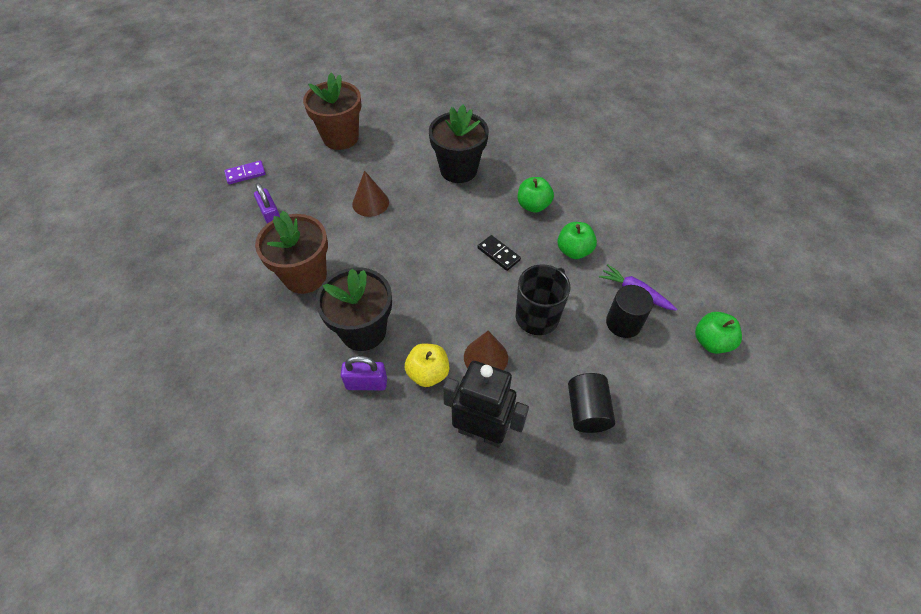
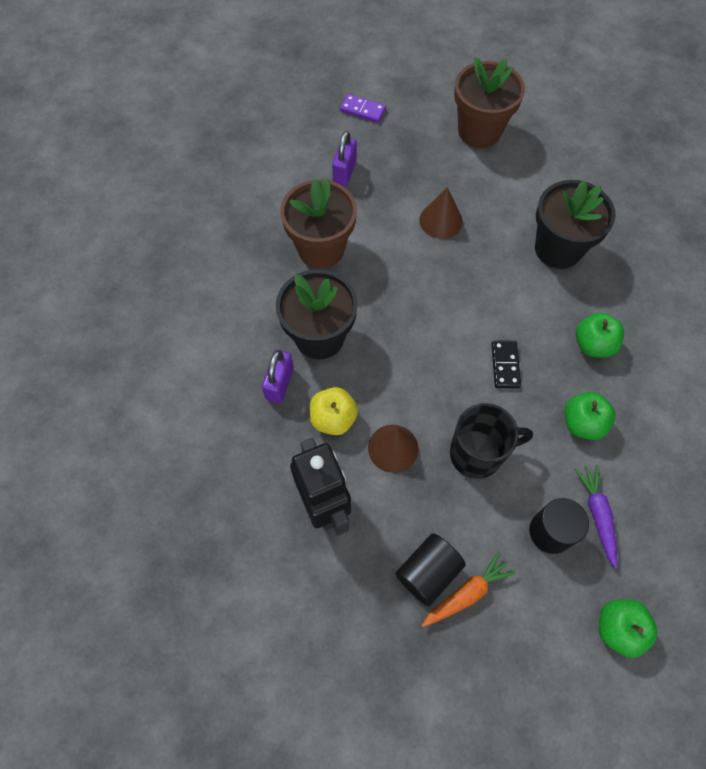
camera: 45 degrees right, 10 degrees up
purple padlock [341,356,387,390] -> purple padlock turned 60 degrees clockwise [262,350,294,403]
none -> orange carrot [422,552,516,627]

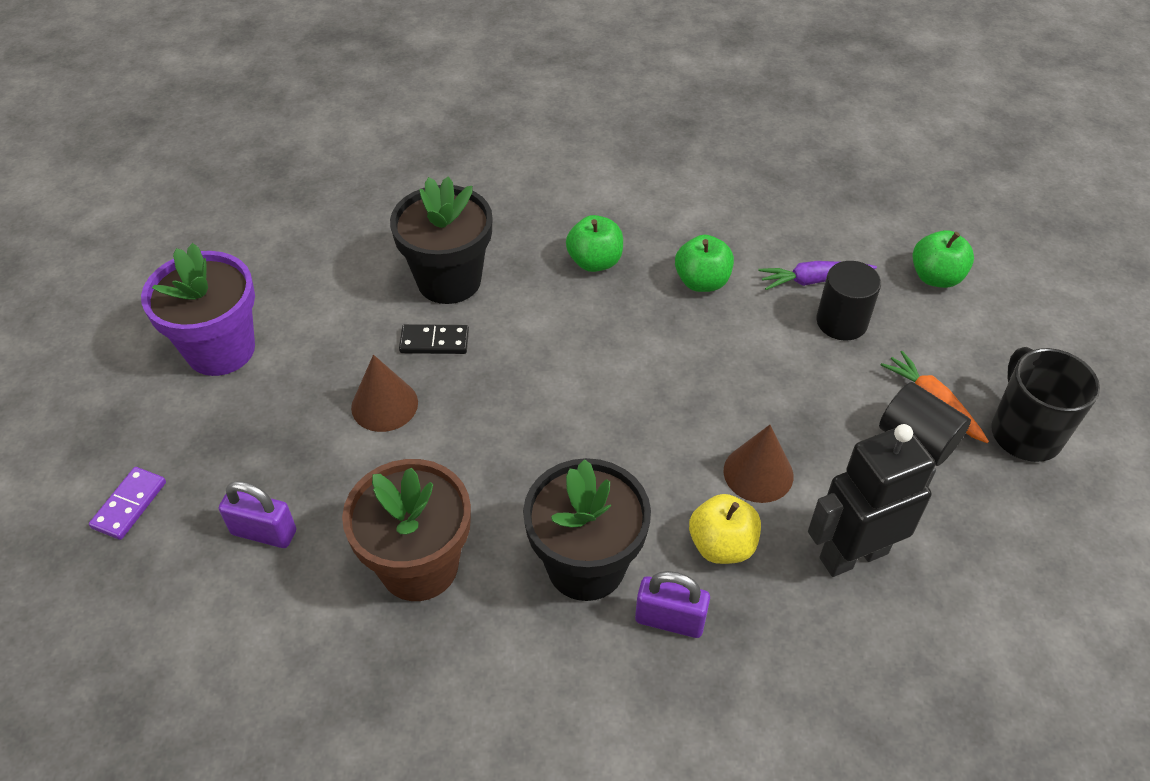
camera: 90 degrees left, 15 degrees down
black mug [450,403,533,479] -> black mug moved to [991,347,1100,462]
brown flower pot [454,57,525,148] -> purple flower pot [141,243,255,376]
black domino [491,340,521,388] -> black domino moved to [399,324,469,354]

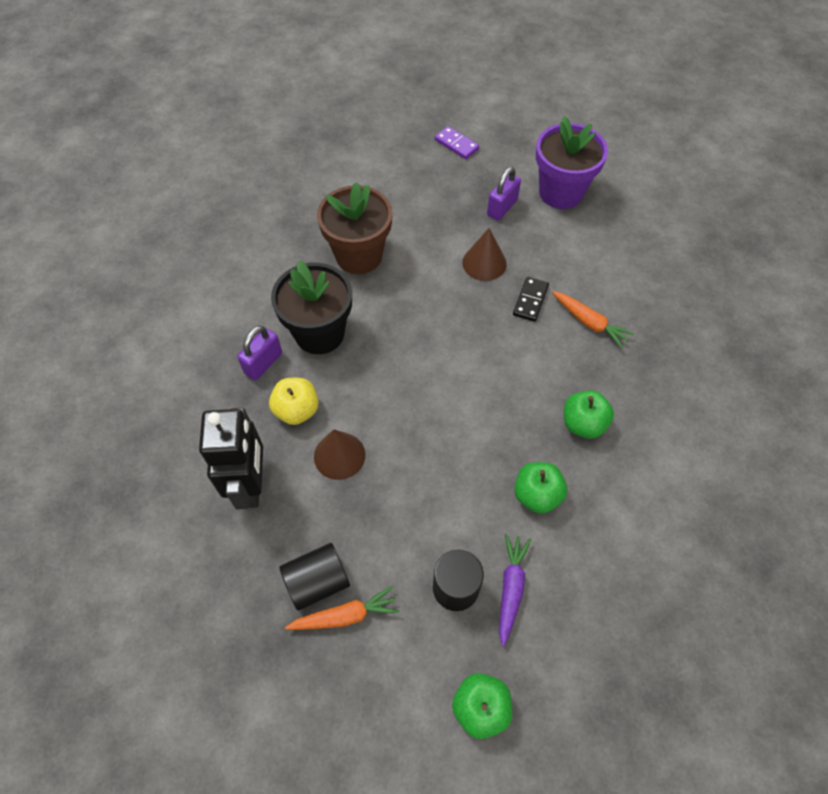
camera: 110 degrees right, 10 degrees up
purple padlock [219,481,296,548] -> purple padlock moved to [487,167,521,221]
black flower pot [390,176,492,304] -> orange carrot [552,291,634,348]
black mug [991,347,1100,462] -> none

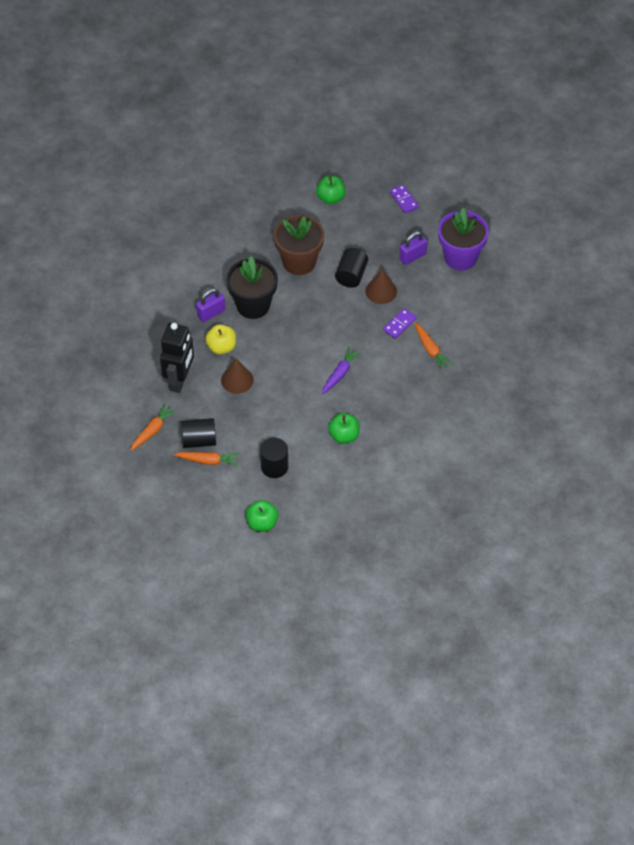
camera: 20 degrees right, 5 degrees down
purple carrot [499,534,531,647] -> purple carrot moved to [322,346,362,394]
black domino [513,277,549,322] -> purple domino [383,308,416,339]
green apple [564,390,614,439] -> green apple moved to [316,176,346,204]
none -> orange carrot [130,403,177,451]
none -> black cylinder [335,248,368,288]

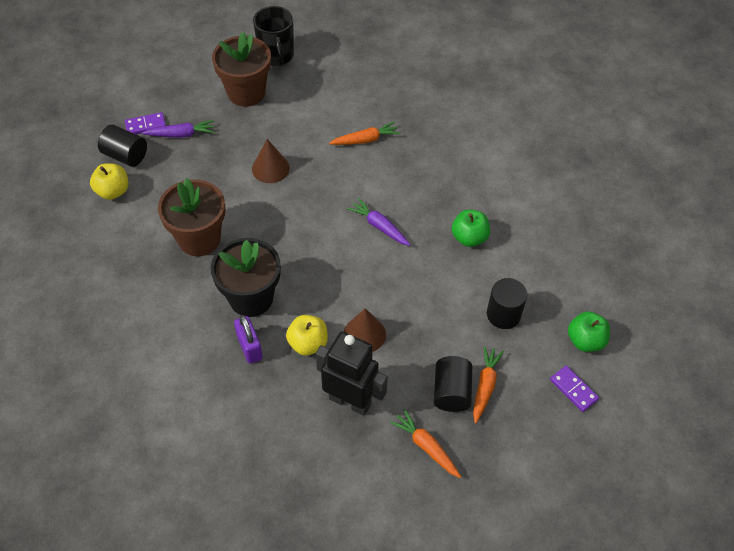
camera: 80 degrees left, 0 degrees up
green apple [316,176,346,204] -> yellow apple [90,163,128,200]
black cylinder [335,248,368,288] -> black cylinder moved to [98,125,147,167]
purple domino [383,308,416,339] -> purple domino moved to [550,366,599,412]
purple padlock [399,231,428,265] -> none
purple flower pot [438,208,489,270] -> brown flower pot [212,32,271,107]
none -> purple carrot [142,120,215,138]
none -> black mug [253,6,294,66]

